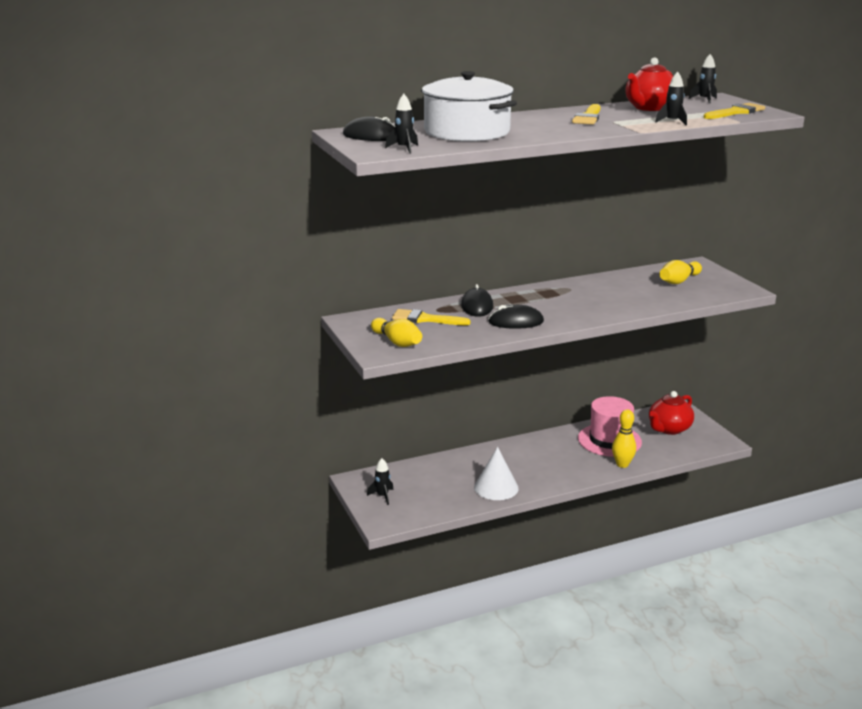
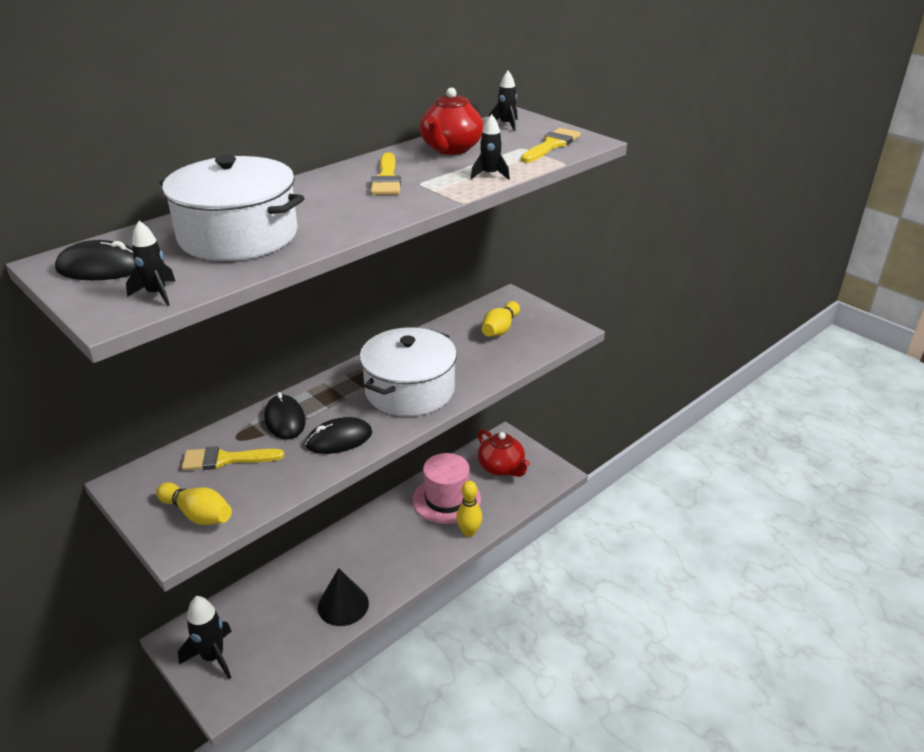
camera: 20 degrees left, 10 degrees up
black rocket [367,458,394,505] -> black rocket [178,596,232,679], size x1.72
white cone [474,447,519,500] -> black cone [318,568,369,626]
red teapot [649,391,694,435] -> red teapot turned 60 degrees counterclockwise [478,429,530,477]
none -> white pot [360,327,457,416]

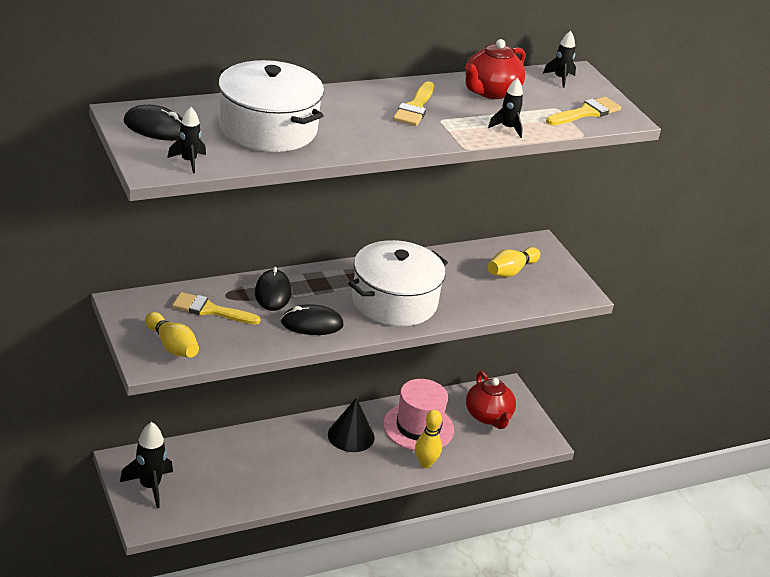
camera: 15 degrees right, 0 degrees up
black cone [318,568,369,626] -> black cone moved to [328,398,375,452]

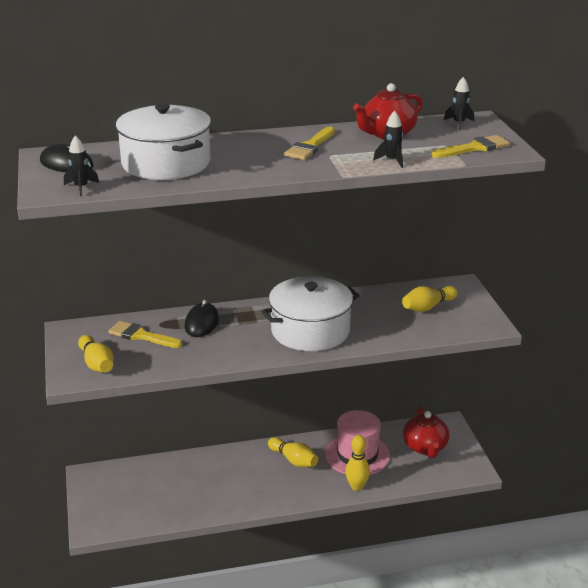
camera: 15 degrees right, 5 degrees down
black rocket [120,422,173,508] -> none
black mouse [281,304,344,335] -> none
black cone [328,398,375,452] -> yellow bowling pin [268,437,318,467]

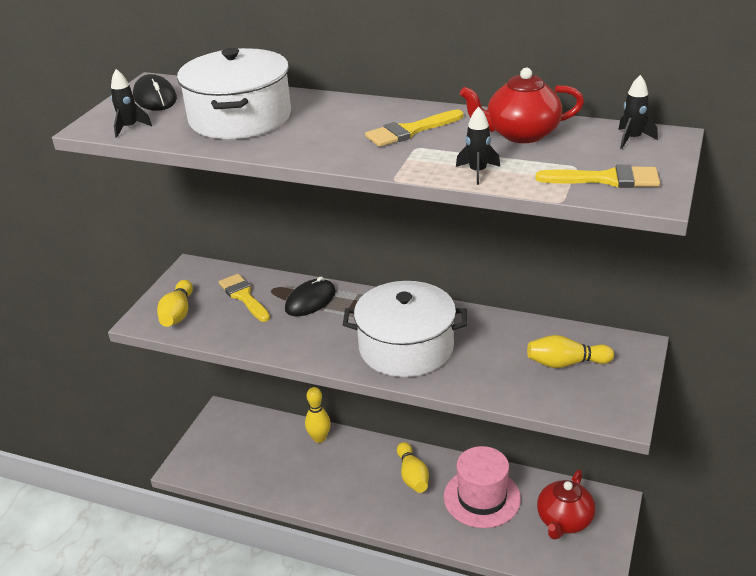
camera: 35 degrees right, 5 degrees up
yellow bowling pin [345,435,370,491] -> yellow bowling pin moved to [305,387,331,443]

